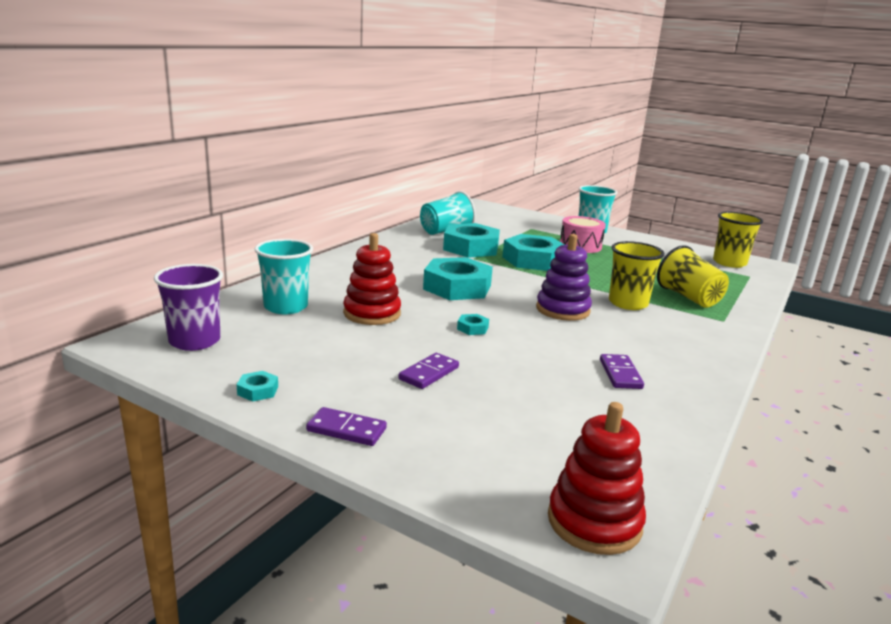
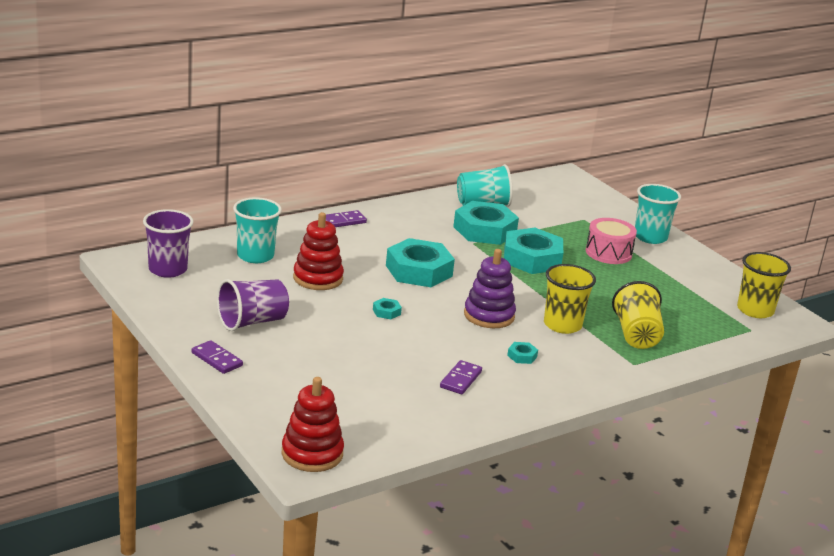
camera: 25 degrees right, 5 degrees up
turquoise nut [237,371,278,402] -> turquoise nut moved to [507,342,538,364]
purple domino [399,353,459,389] -> purple domino moved to [326,210,367,227]
none -> purple cup [217,279,289,331]

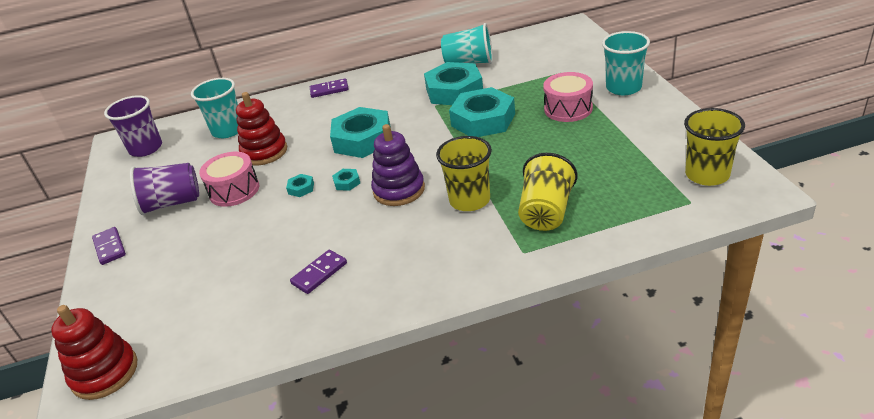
camera: 25 degrees right, 10 degrees up
turquoise nut [507,342,538,364] -> turquoise nut moved to [332,169,360,191]
none -> pink drum [199,152,259,207]

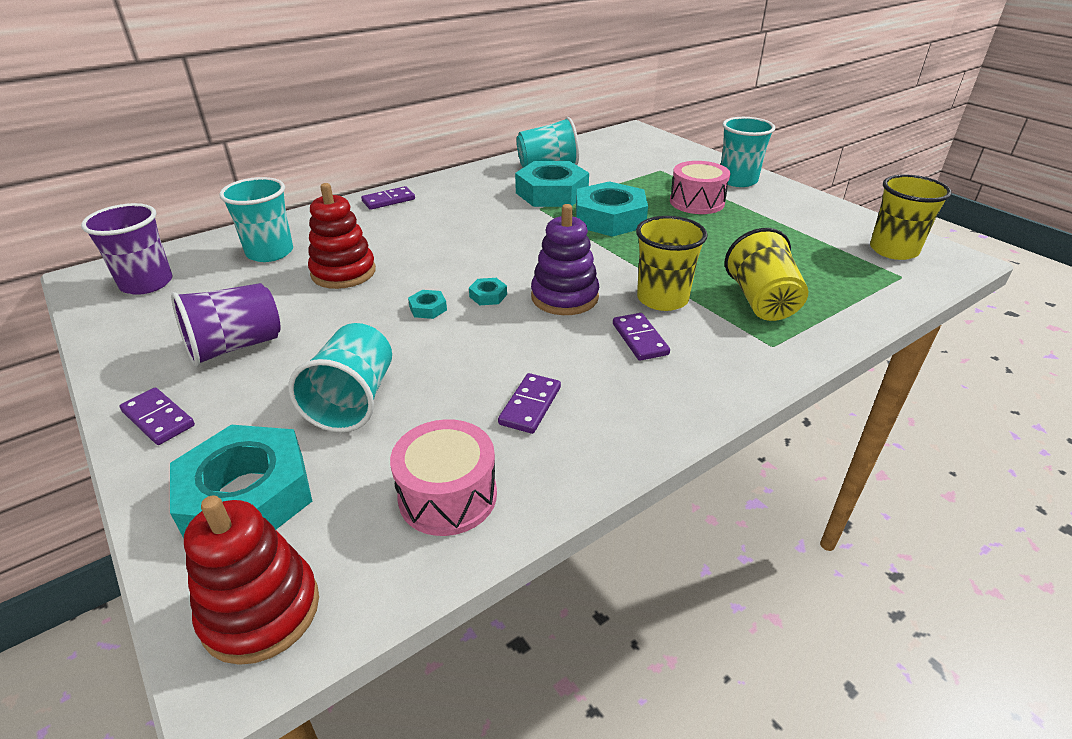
camera: 25 degrees left, 0 degrees up
pink drum [199,152,259,207] -> pink drum moved to [390,419,497,536]
turquoise nut [330,107,391,158] -> turquoise nut moved to [170,425,312,538]
none -> turquoise cup [288,323,392,433]
none -> purple domino [613,313,670,361]

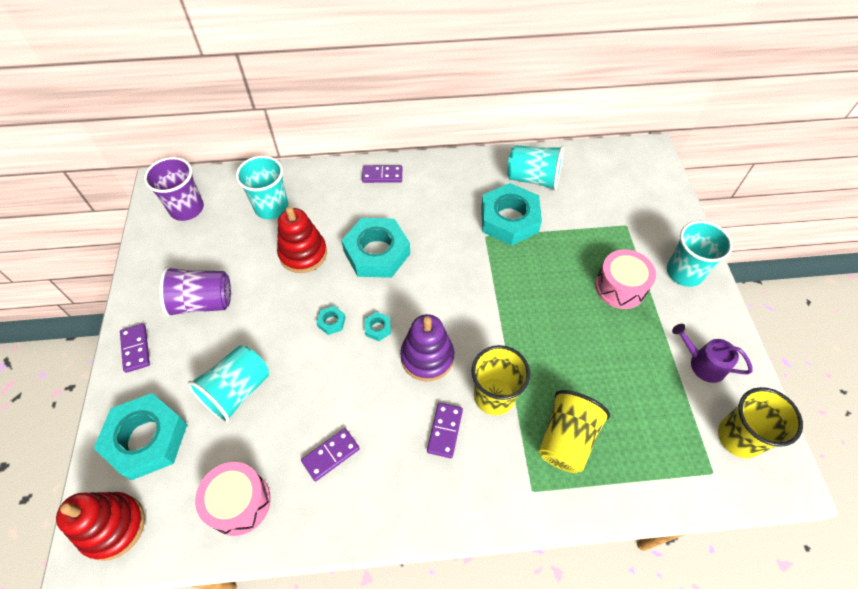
camera: 30 degrees right, 20 degrees up
turquoise nut [576,181,648,237] -> turquoise nut moved to [341,218,410,278]
none -> purple watering can [672,324,753,383]

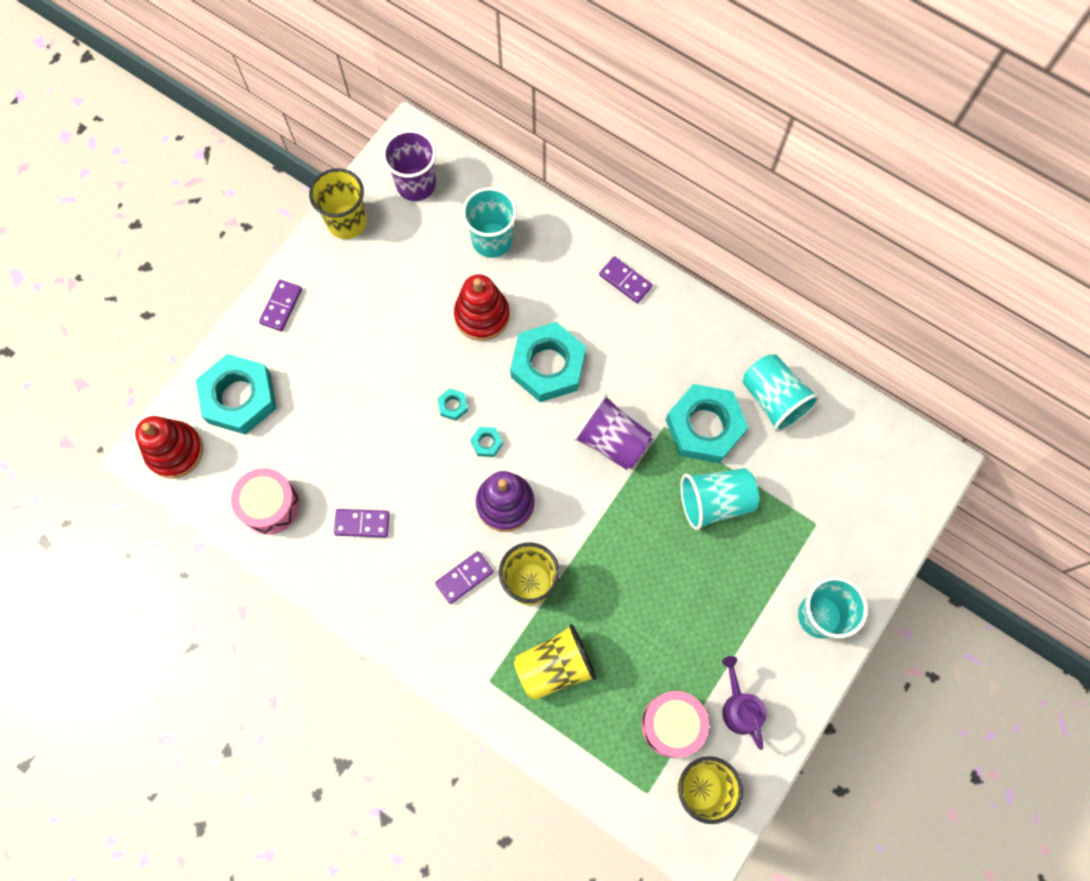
camera: 40 degrees right, 15 degrees up
purple cup [159,266,231,317] -> purple cup moved to [573,394,652,470]
turquoise cup [188,345,269,423] -> turquoise cup moved to [680,468,759,530]
pink drum [595,249,656,309] -> pink drum moved to [641,691,709,757]
none -> yellow cup [309,168,367,239]

